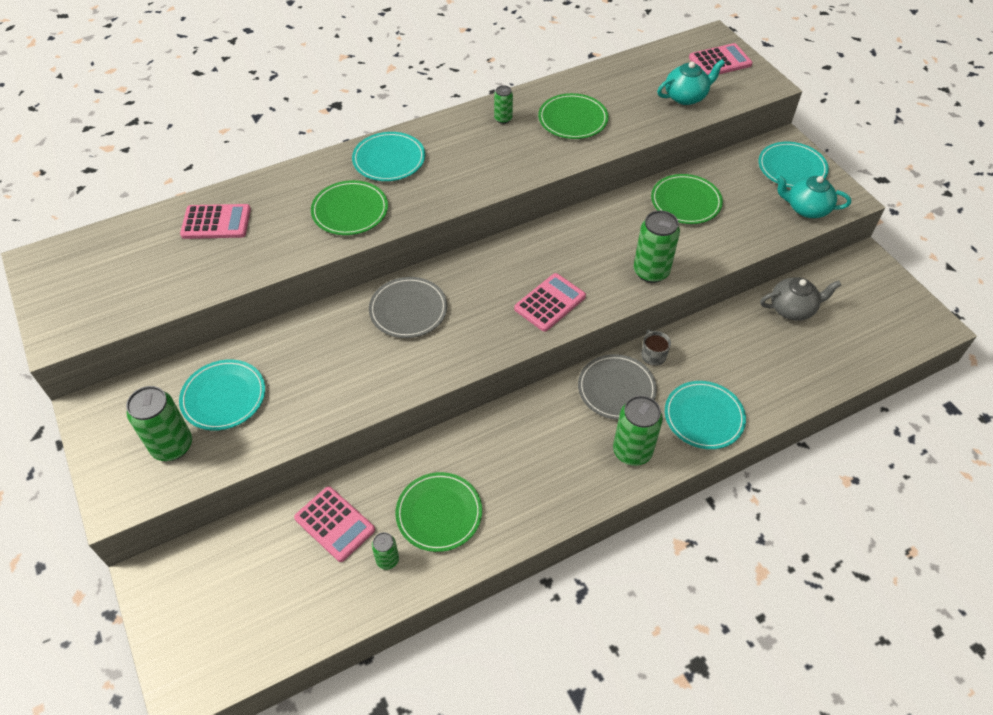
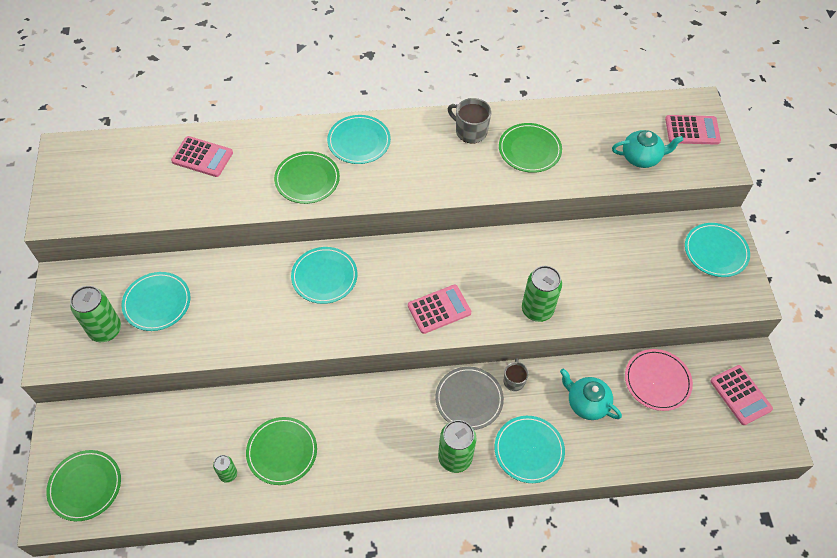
camera: 20 degrees right, 5 degrees up
pink calculator [294,486,375,562] -> pink calculator moved to [710,365,773,425]
grey plate [369,277,447,338] -> turquoise plate [291,247,357,304]
green can [494,85,513,124] -> grey mug [448,98,491,144]
green plate [651,174,723,224] -> green plate moved to [46,450,121,521]
grey teapot [760,278,841,321] -> pink plate [625,349,693,411]
turquoise teapot [776,175,851,218] -> turquoise teapot moved to [560,368,622,420]

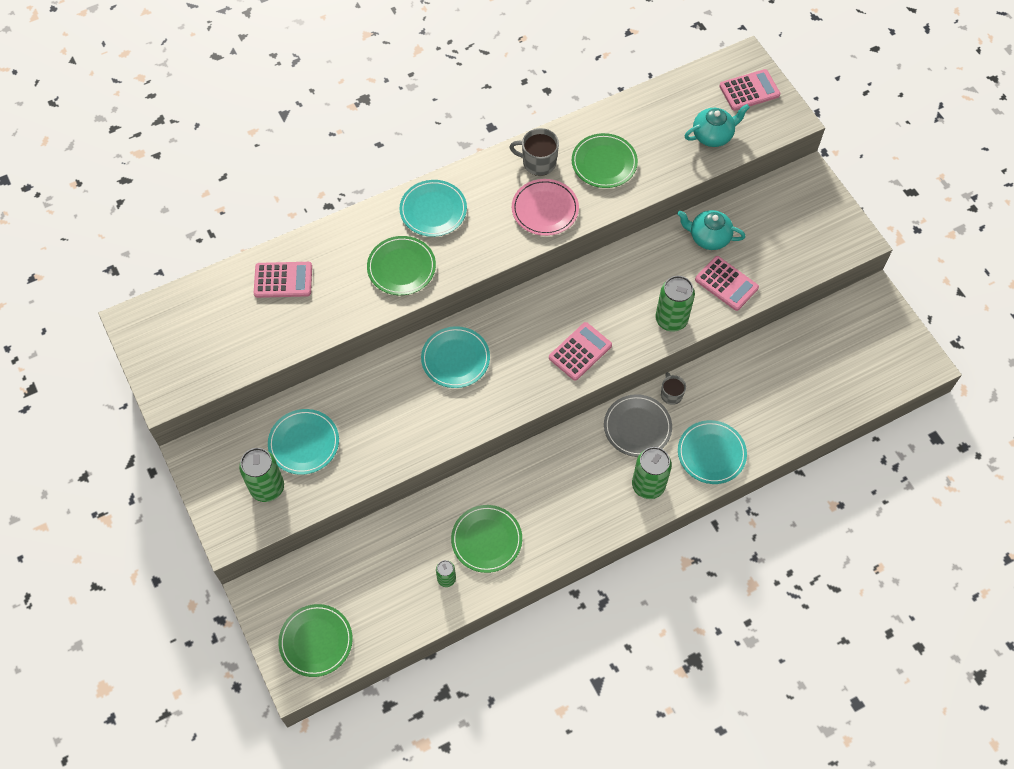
camera: 20 degrees left, 5 degrees up
turquoise teapot [560,368,622,420] -> turquoise teapot moved to [677,210,746,250]
pink plate [625,349,693,411] -> pink plate moved to [512,179,579,236]
turquoise plate [685,223,750,277] -> none
pink calculator [710,365,773,425] -> pink calculator moved to [695,256,759,311]

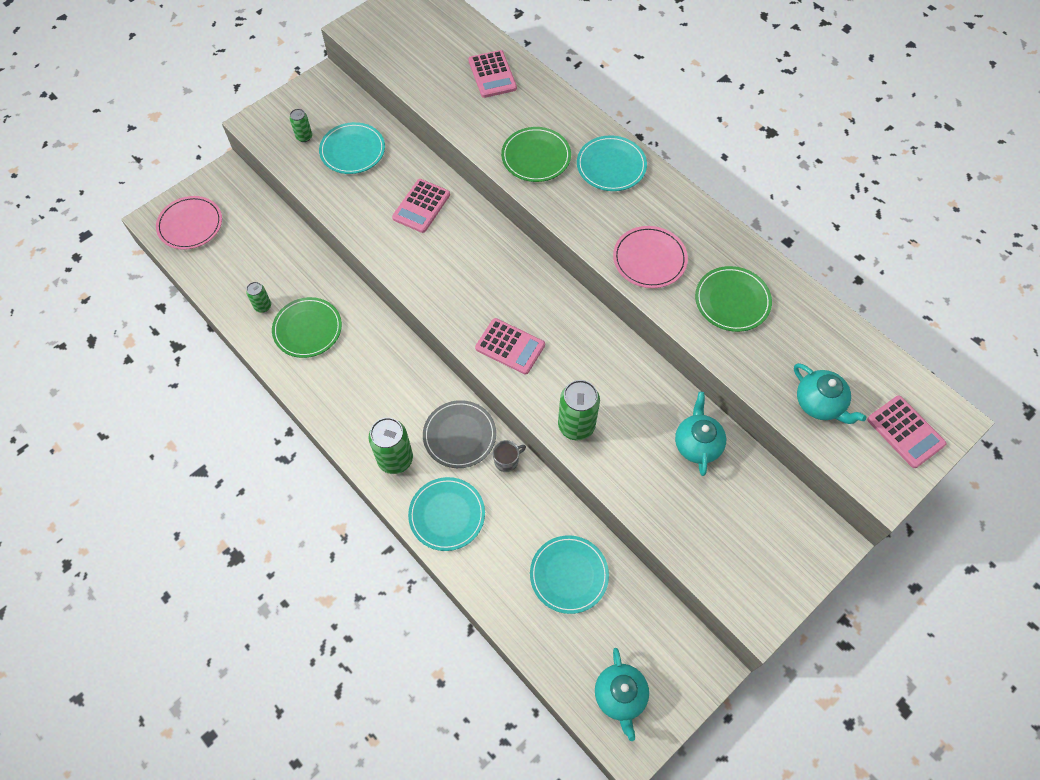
camera: 75 degrees right, 0 degrees up
green can [239,448,284,502] -> green can [290,109,312,142], size x0.54
green plate [278,604,353,677] -> pink plate [156,196,222,250]
turquoise plate [421,326,490,388] -> turquoise plate moved to [530,535,609,614]
grey mug [509,128,559,176] -> none
pink calculator [695,256,759,311] -> pink calculator moved to [392,179,450,233]
none -> turquoise teapot [595,648,649,741]

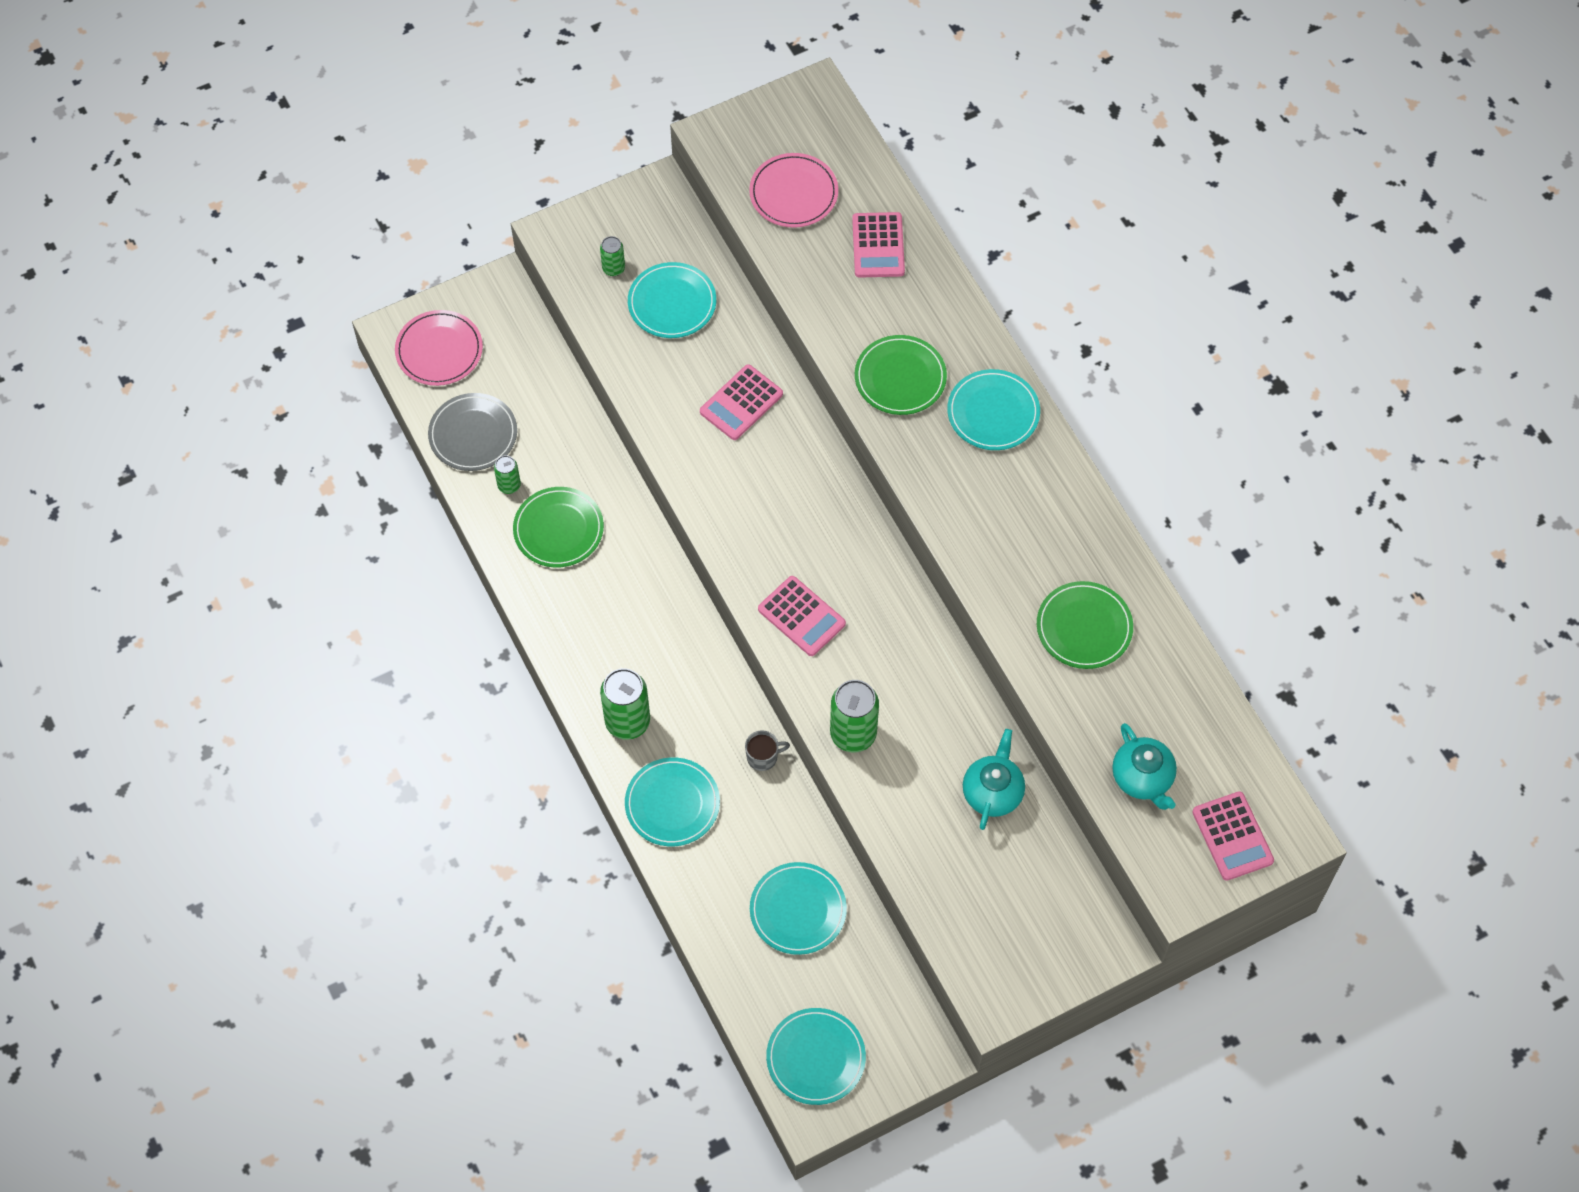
camera: 15 degrees right, 0 degrees up
grey plate [423,400,496,468] -> grey plate moved to [428,393,517,471]
turquoise teapot [595,648,649,741] -> turquoise plate [766,1008,866,1105]
pink plate [613,226,688,288] -> pink plate moved to [749,153,838,228]

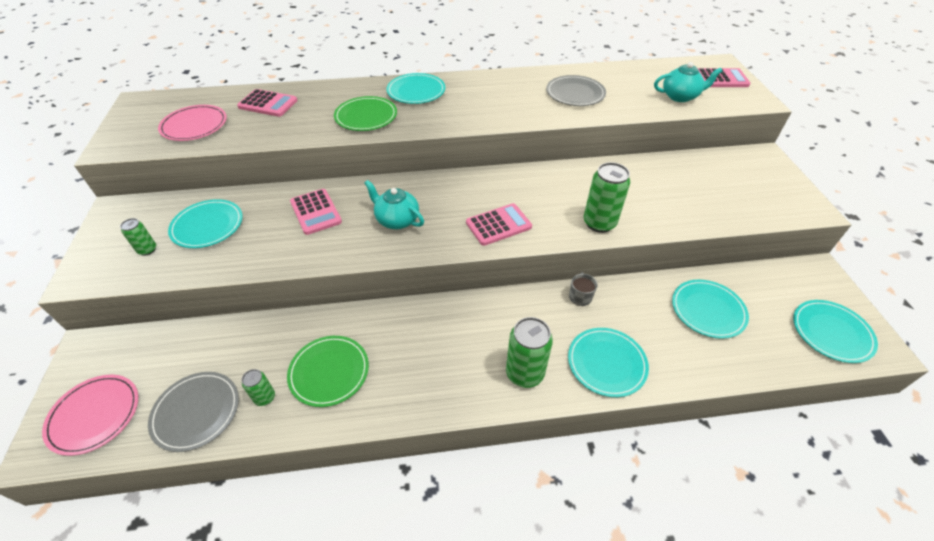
camera: 70 degrees left, 15 degrees down
turquoise teapot [963,729,1025,830] -> turquoise teapot moved to [364,180,424,229]
green plate [1037,581,1133,669] -> grey plate [546,75,606,106]

